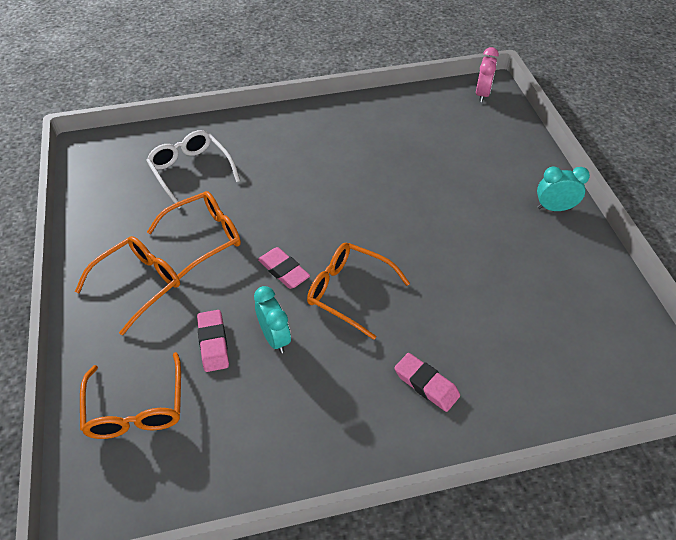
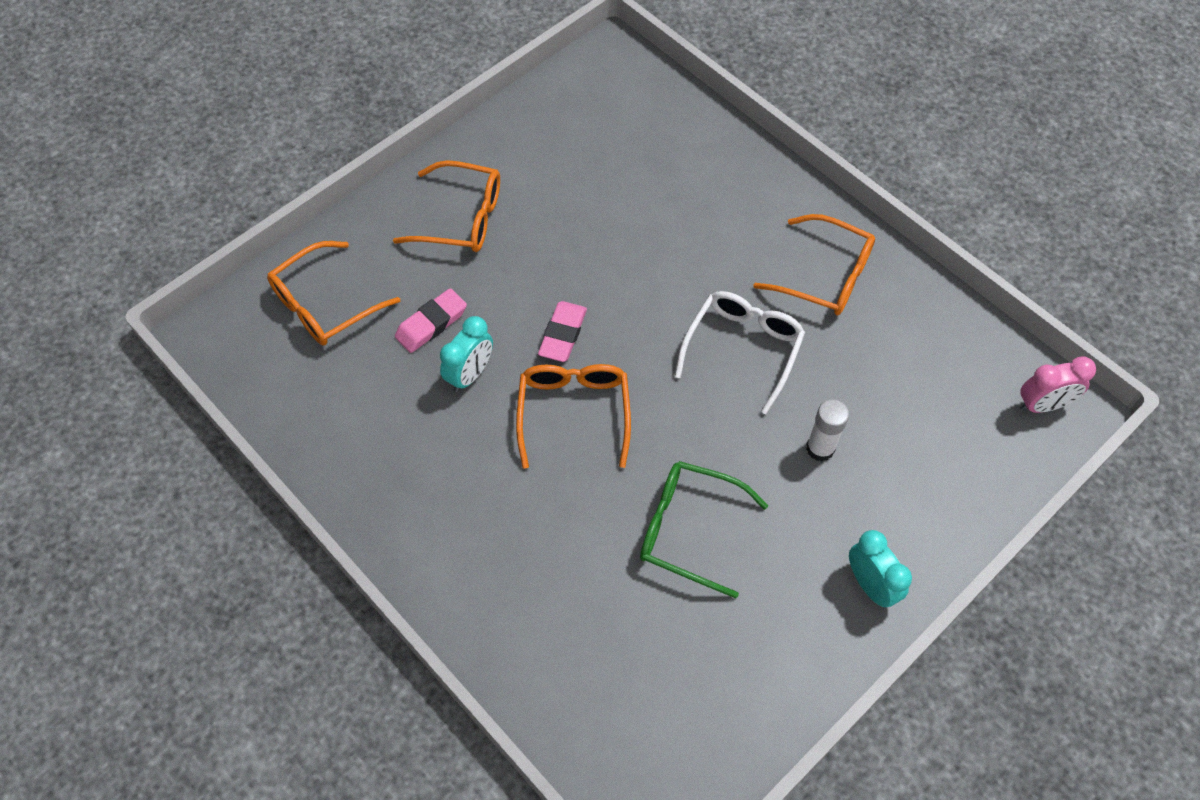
camera: 60 degrees right, 10 degrees up
white glasses [146,130,240,209] -> white glasses moved to [675,291,805,414]
orange glasses [147,191,241,279] -> orange glasses moved to [753,214,875,315]
pink eraser [394,353,460,412] -> none
none -> green glasses [640,461,768,598]
none -> white glue stick [806,399,849,462]

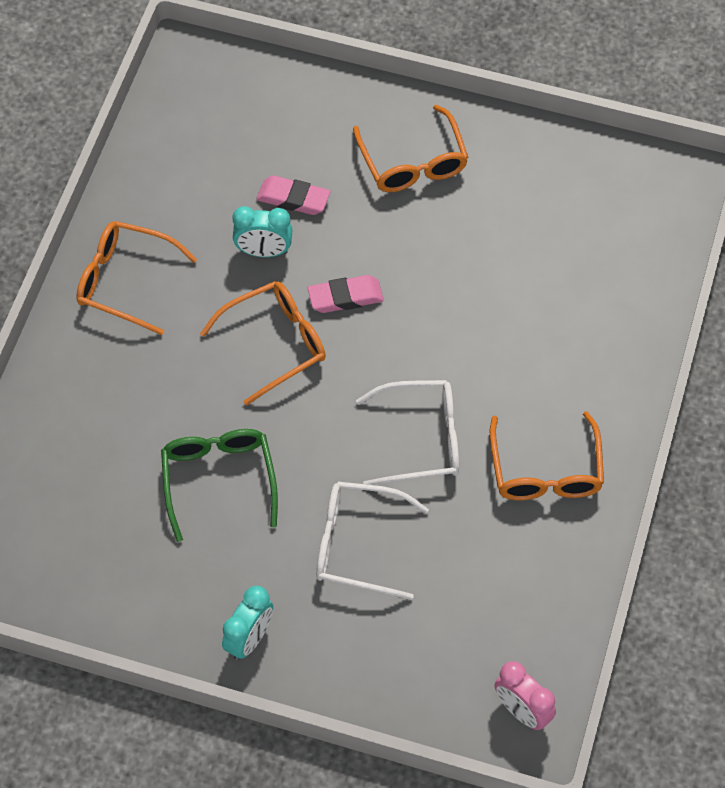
camera: 60 degrees right, 0 degrees up
orange glasses [267,241,400,346] -> orange glasses moved to [76,221,197,335]
white glue stick [806,399,849,462] -> white glasses [316,481,429,600]

